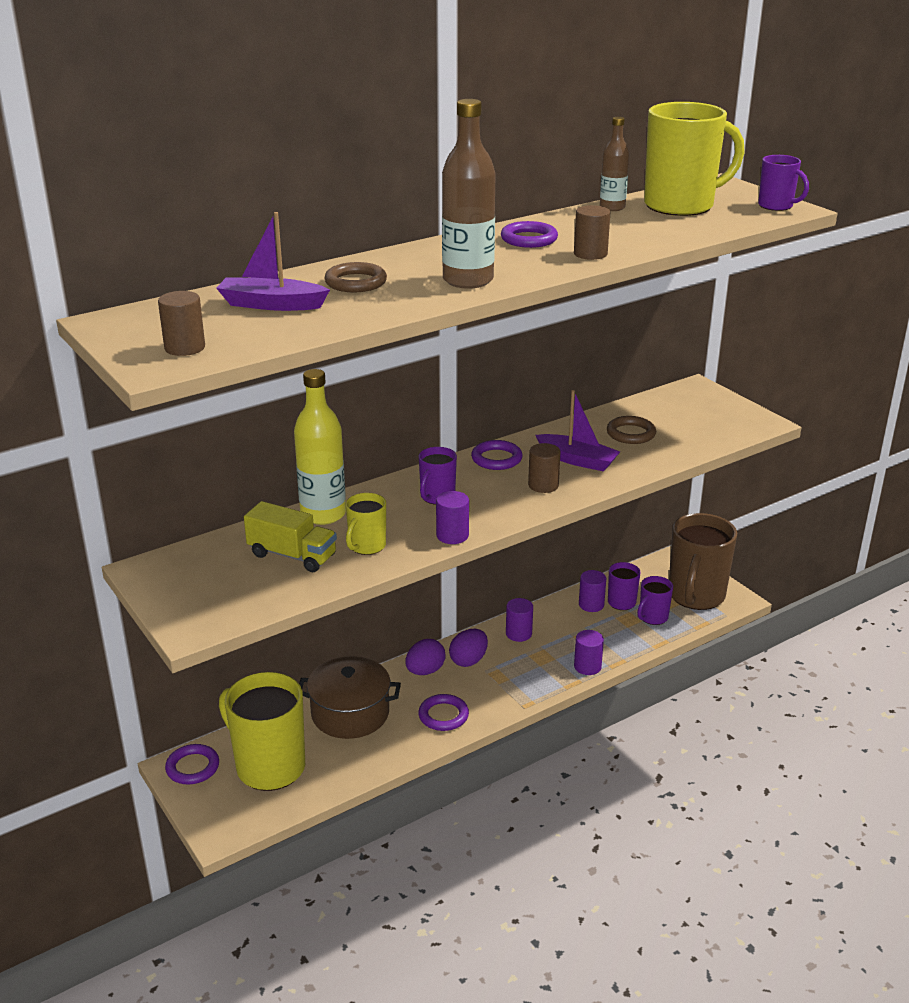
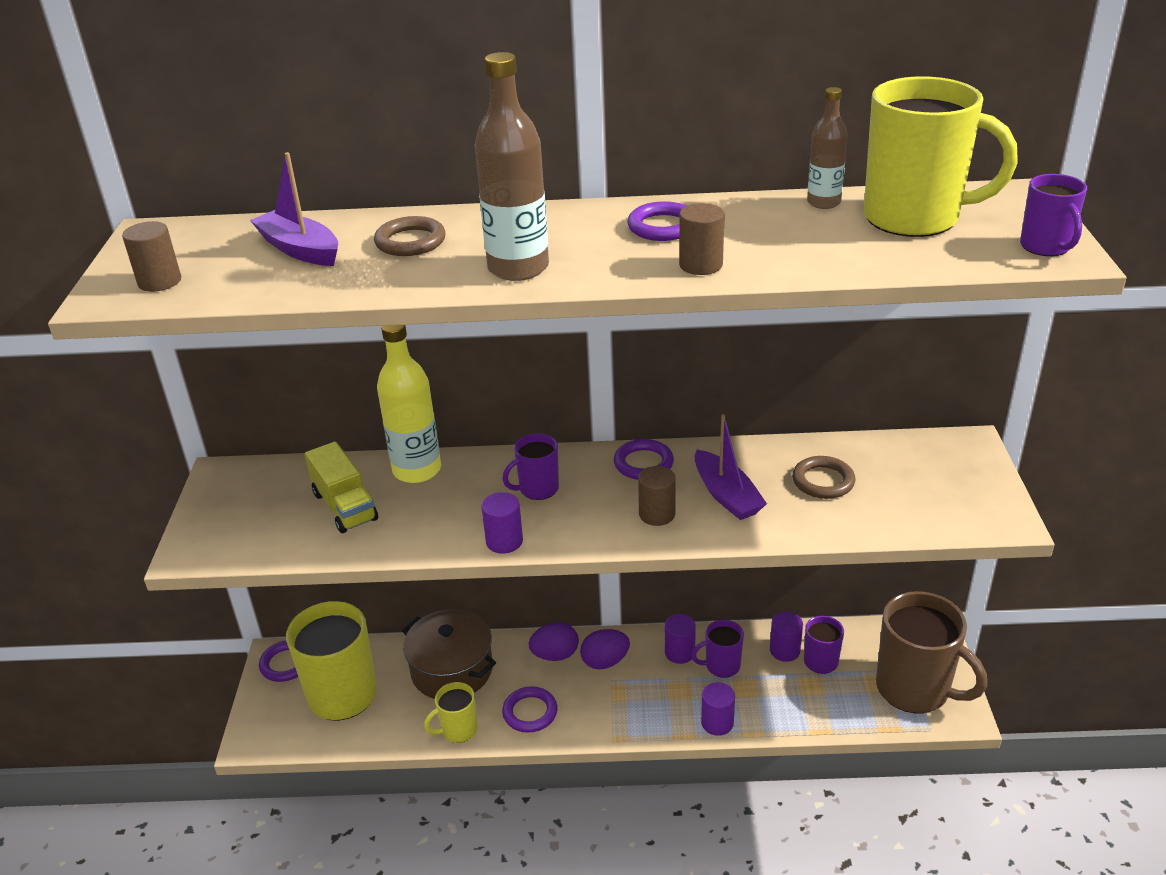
camera: 35 degrees right, 5 degrees up
yellow mug [346,493,386,555] -> yellow mug moved to [424,682,478,743]
purple mug [637,576,673,625] -> purple mug moved to [691,620,744,678]
brown mug [669,513,737,610] -> brown mug turned 105 degrees counterclockwise [876,591,987,713]

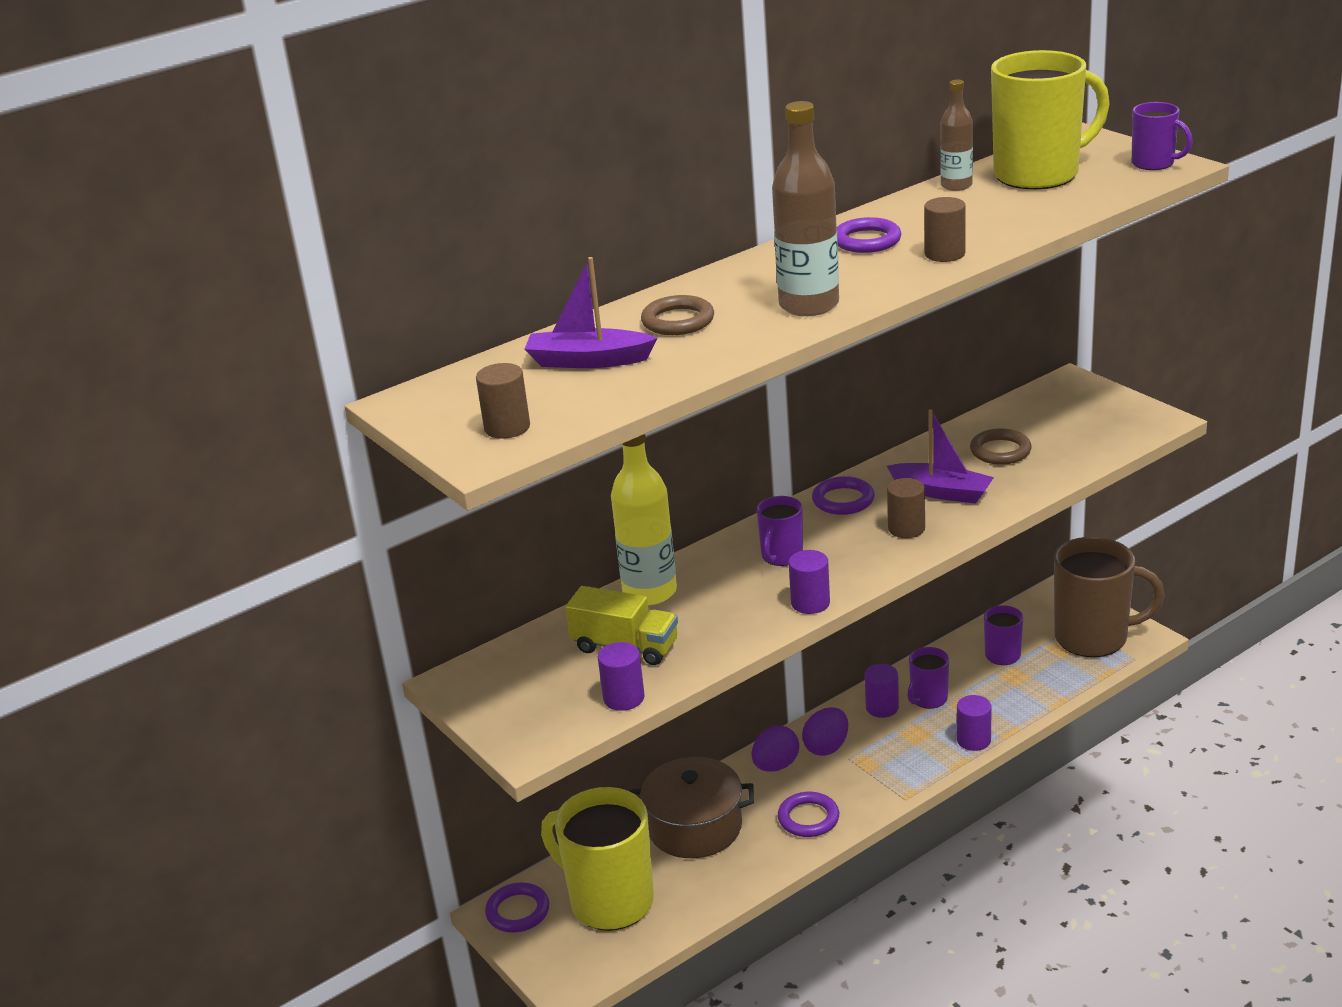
camera: 35 degrees left, 5 degrees down
yellow mug [424,682,478,743] -> none
purple cylinder [770,612,803,662] -> purple cylinder moved to [598,642,645,711]

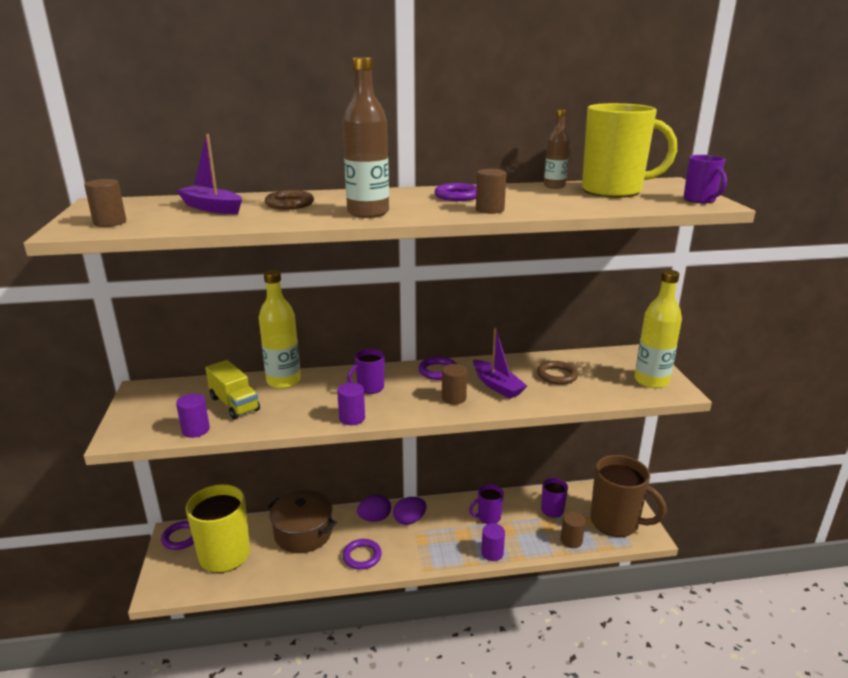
camera: 25 degrees right, 5 degrees down
purple cylinder [865,664,899,718] -> none
none -> brown cylinder [561,512,586,548]
none -> yellow bottle [635,270,682,388]

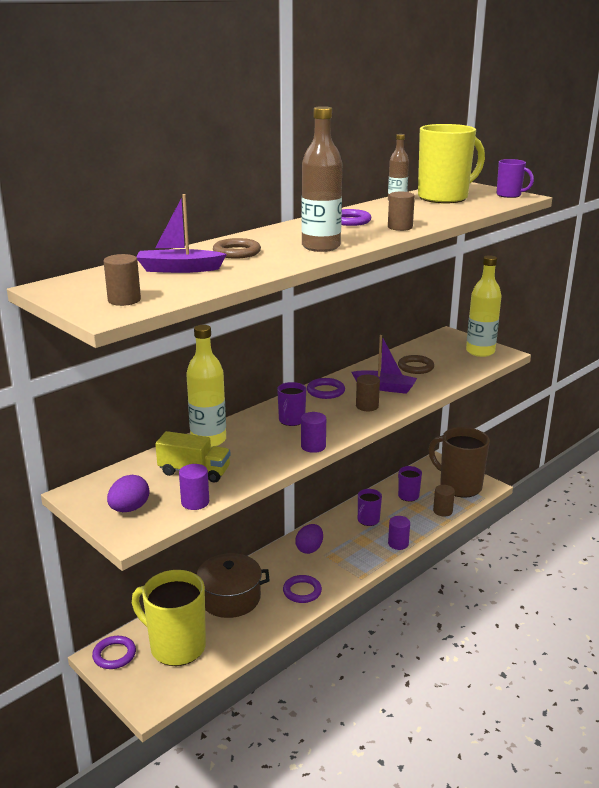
camera: 35 degrees left, 0 degrees up
purple egg [357,495,391,522] -> purple egg moved to [107,475,149,512]
brown mug [590,455,667,537] -> brown mug turned 135 degrees counterclockwise [429,427,490,498]

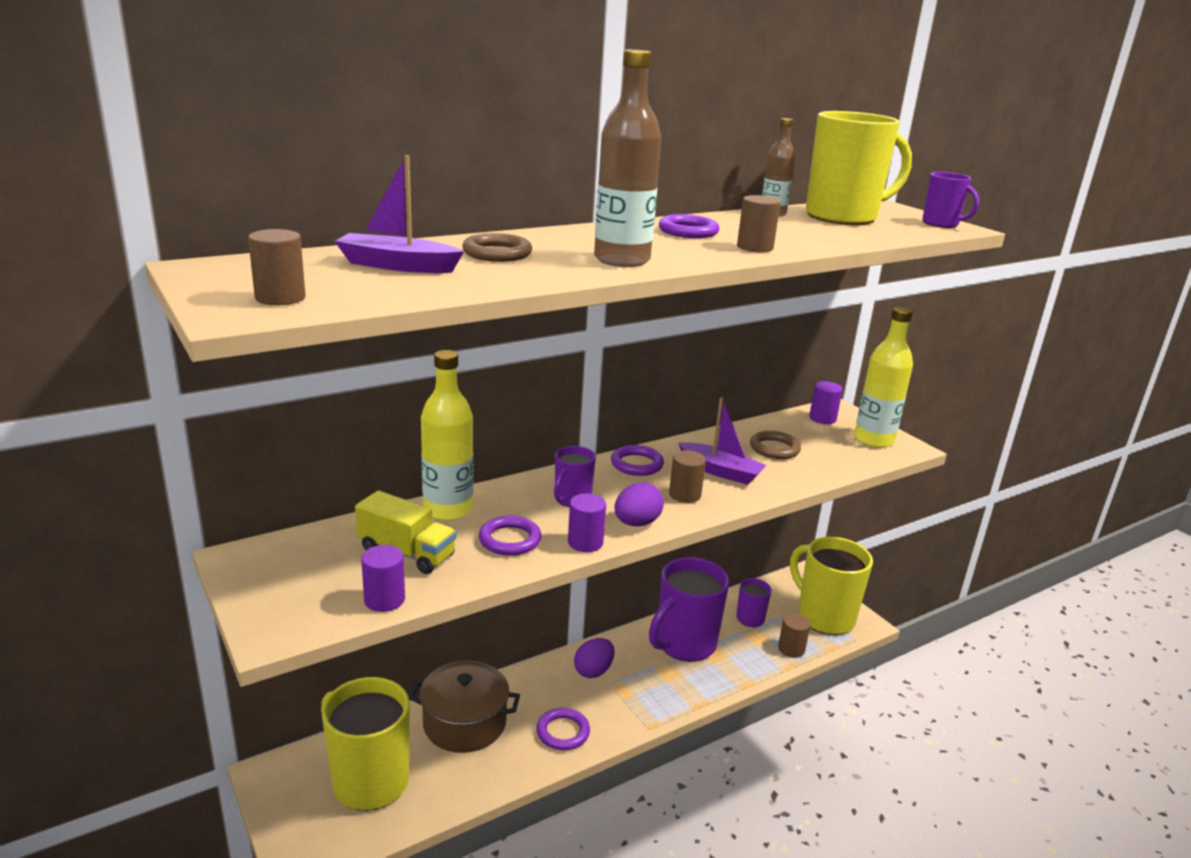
camera: 10 degrees right, 0 degrees up
purple ring [92,636,136,669] -> purple ring moved to [479,516,542,556]
purple egg [107,475,149,512] -> purple egg moved to [614,483,664,526]
purple mug [357,489,382,526] -> purple mug [649,557,730,662], size x2.02
purple cylinder [388,516,410,550] -> purple cylinder moved to [809,381,843,424]
brown mug [429,427,490,498] -> yellow mug [790,537,873,635]

